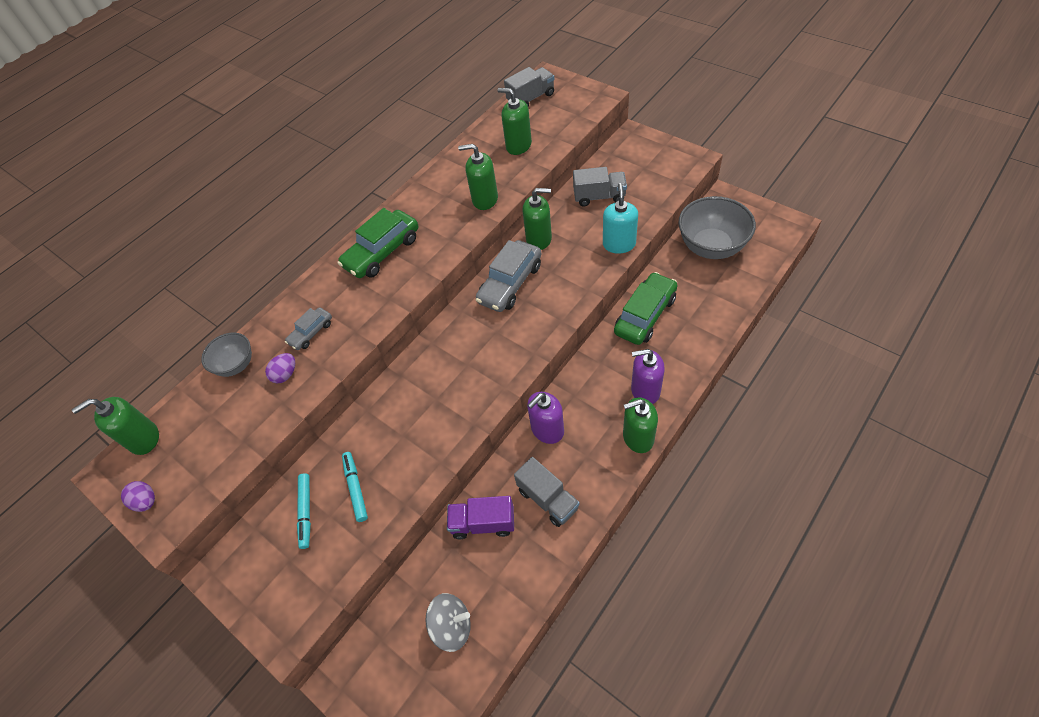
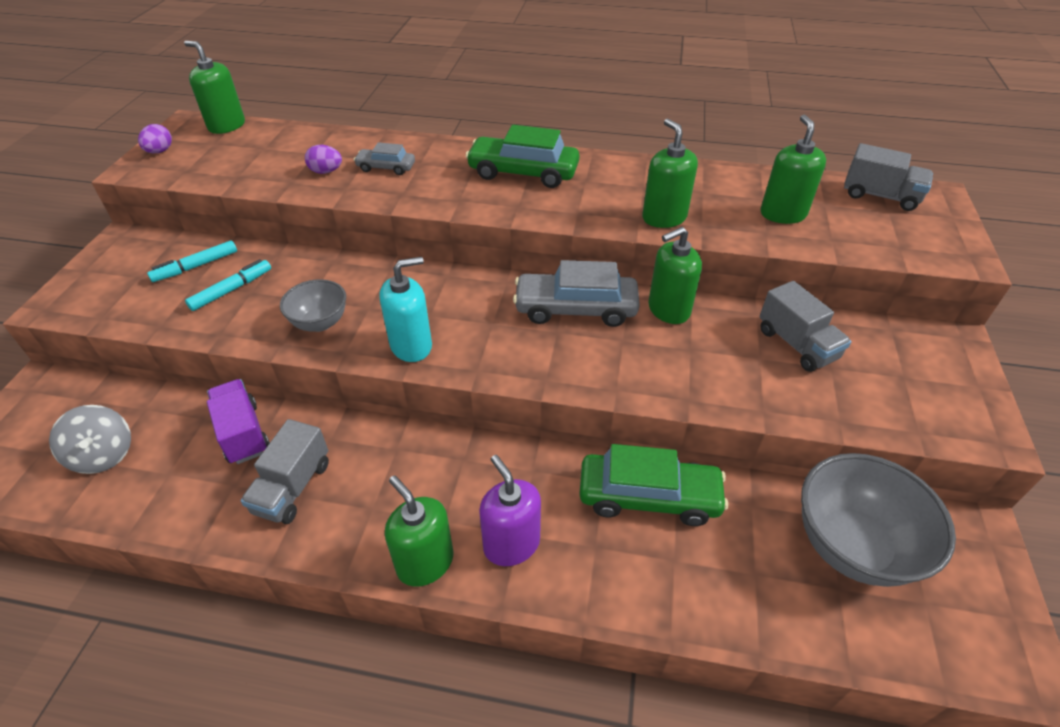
camera: 55 degrees right, 10 degrees down
grey bowl [201,333,252,377] -> grey bowl moved to [280,279,346,332]
green soap dispenser [522,188,552,250] -> green soap dispenser turned 90 degrees clockwise [648,227,702,324]
purple soap dispenser [527,392,564,444] -> none
turquoise soap dispenser [603,183,638,254] -> turquoise soap dispenser moved to [380,257,432,362]

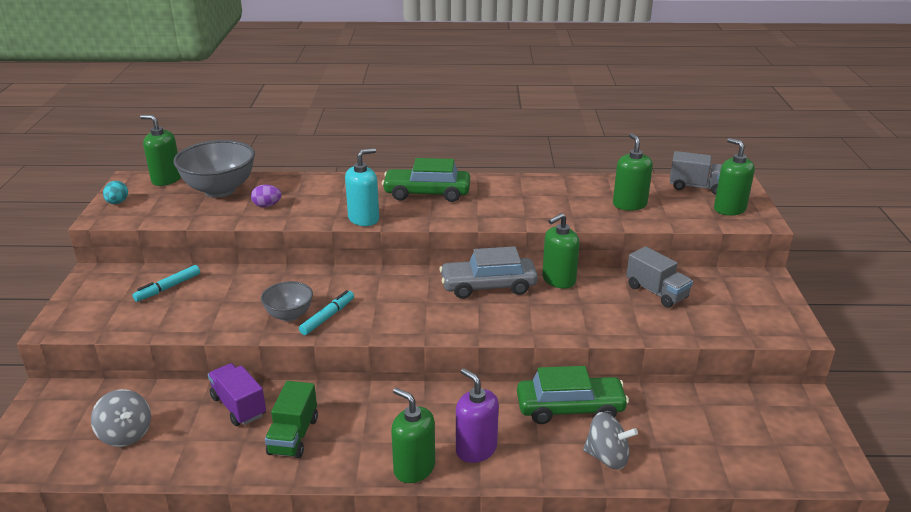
camera: 10 degrees left, 15 degrees down
purple egg [138,124,172,153] -> turquoise egg [103,181,128,204]
turquoise marker [185,259,271,311] -> turquoise marker moved to [299,290,354,335]
grey truck [240,419,329,524] -> green truck [265,381,318,458]
grey car [354,142,415,175] -> none
turquoise soap dispenser [380,257,432,362] -> turquoise soap dispenser moved to [345,148,379,226]
green soap dispenser [642,119,698,228] -> green soap dispenser moved to [714,138,755,216]
grey bowl [801,453,956,587] -> grey bowl moved to [173,140,255,198]
none -> grey spinning top [583,412,638,469]

